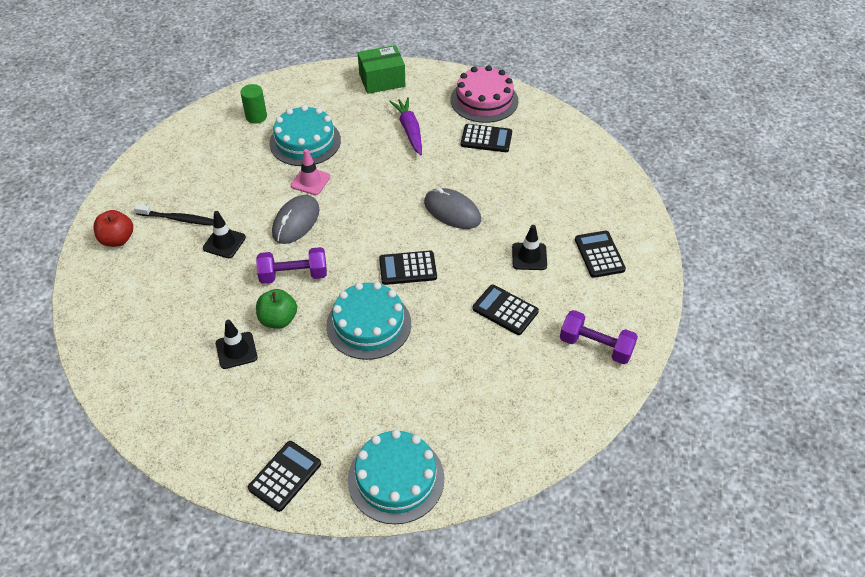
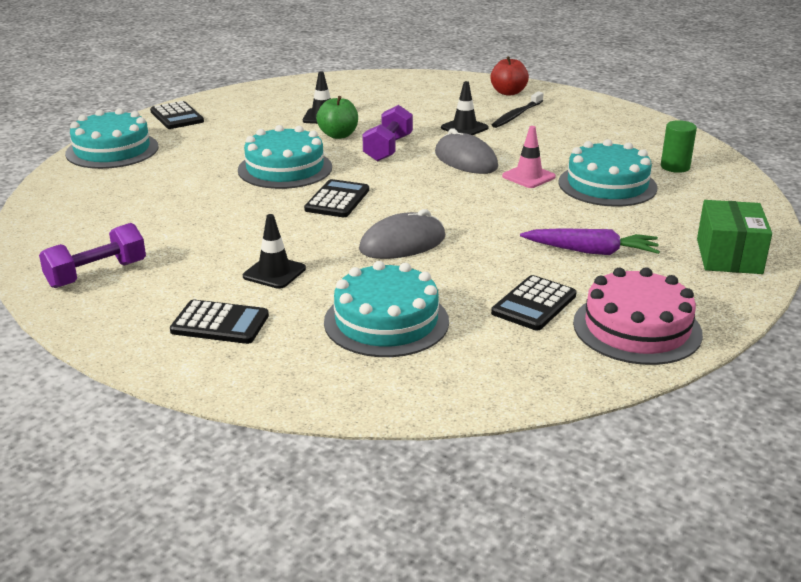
camera: 115 degrees right, 20 degrees down
black calculator [472,284,539,335] -> none
none -> turquoise cake [324,261,449,357]

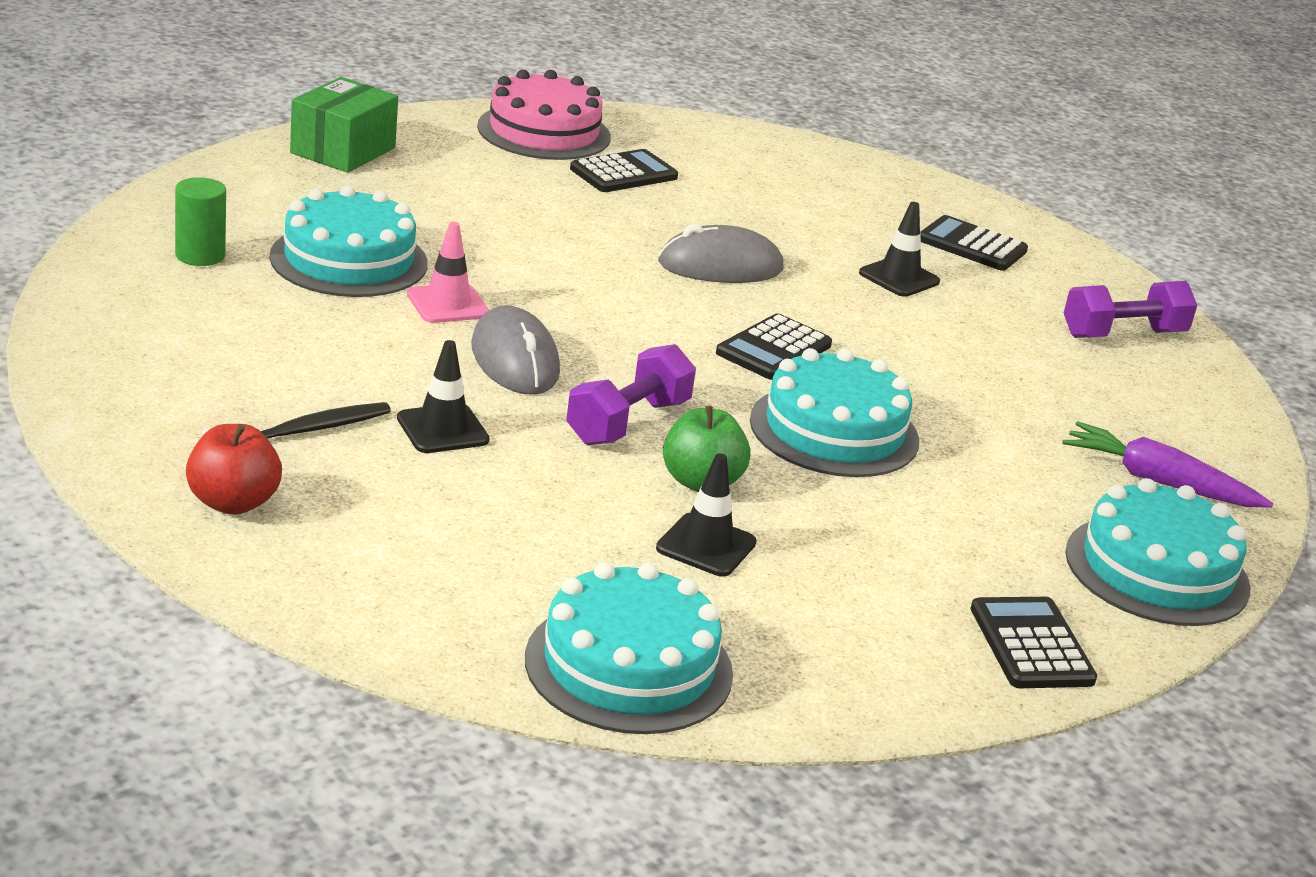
camera: 165 degrees left, 0 degrees up
turquoise cake [324,261,449,357] -> turquoise cake moved to [525,562,733,734]
purple carrot [520,228,660,255] -> purple carrot moved to [1062,421,1274,508]

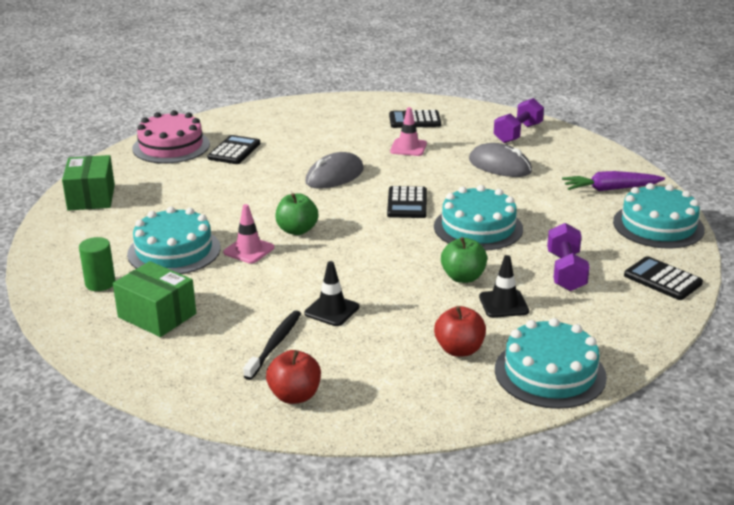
camera: 30 degrees left, 0 degrees up
grey mouse [471,305,560,395] -> grey mouse moved to [469,143,532,177]
purple dumbbell [566,344,696,445] -> purple dumbbell moved to [547,223,590,291]
black traffic cone [859,202,940,297] -> pink traffic cone [390,107,427,156]
none -> green box [113,261,196,337]
none -> green apple [275,193,318,235]
none -> red apple [434,306,486,357]

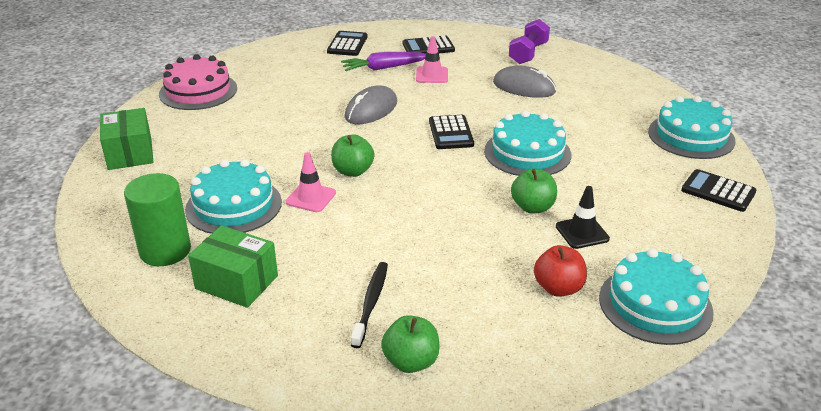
camera: 10 degrees left, 5 degrees up
green cylinder [79,237,116,291] -> green cylinder [124,173,191,266], size x1.60
black calculator [207,135,260,164] -> black calculator moved to [327,31,367,56]
red apple [266,350,321,404] -> green apple [381,315,440,373]
black traffic cone [304,261,359,326] -> none
purple dumbbell [547,223,590,291] -> none
purple carrot [562,171,665,191] -> purple carrot moved to [341,52,426,71]

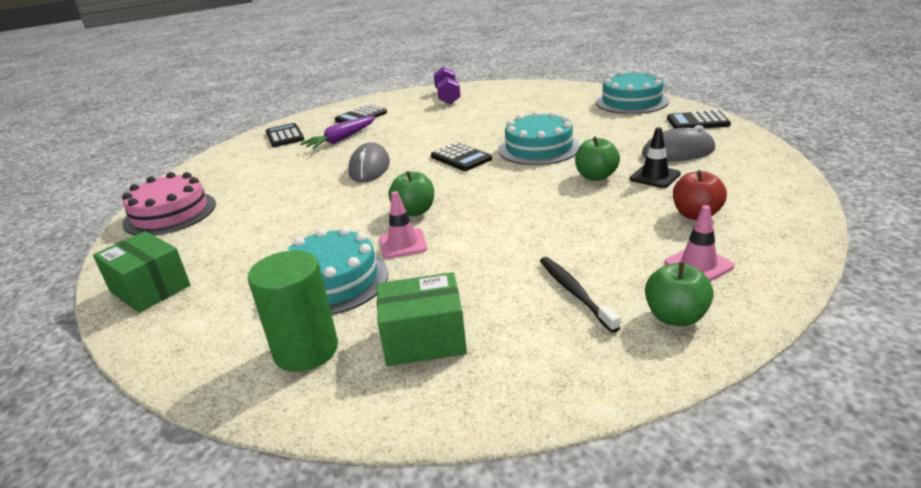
camera: 30 degrees left, 5 degrees down
pink traffic cone [416,36,448,83] -> pink traffic cone moved to [664,205,735,281]
grey mouse [493,65,556,98] -> grey mouse moved to [642,125,715,162]
turquoise cake [599,248,714,345] -> none

